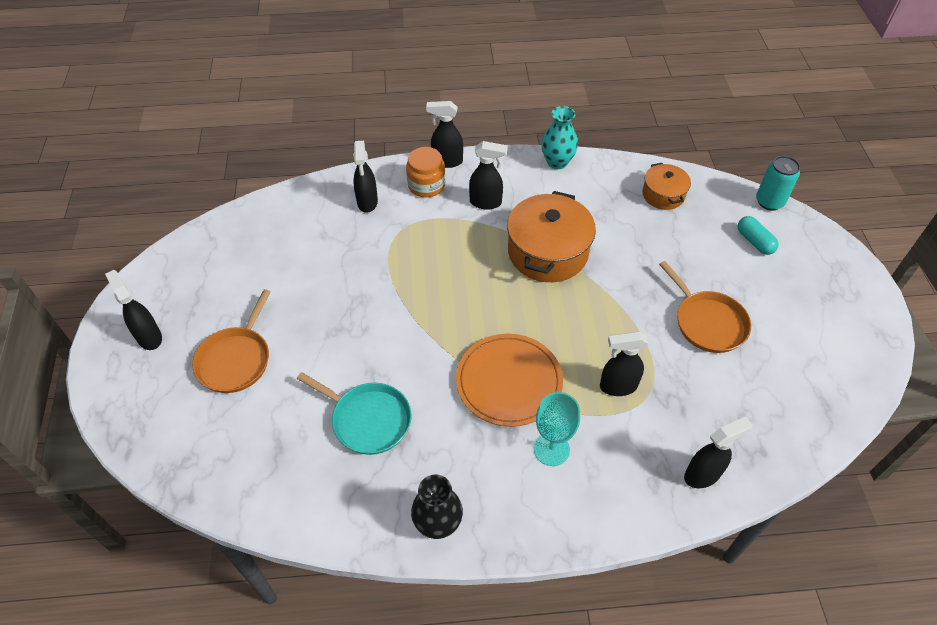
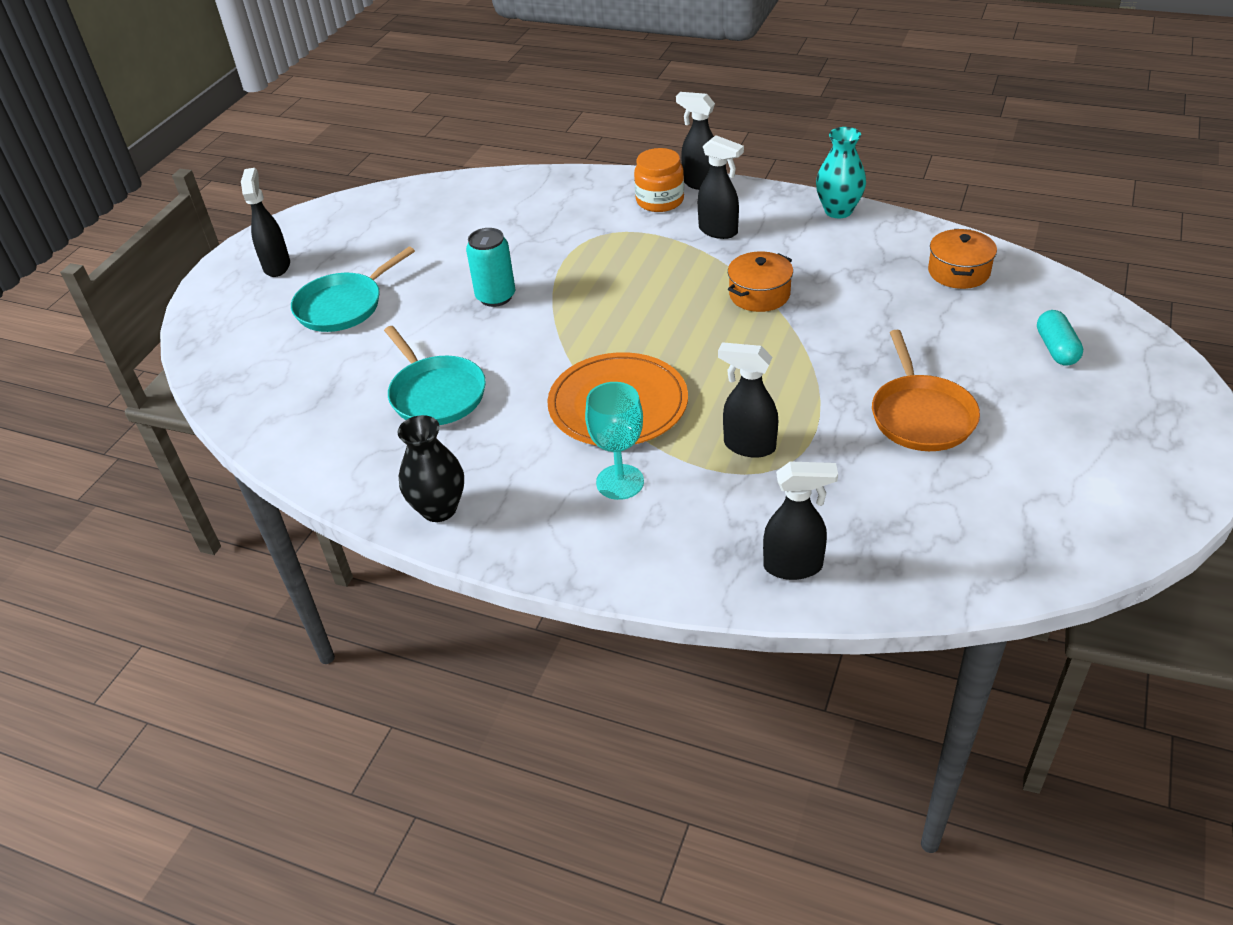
camera: 30 degrees right, 10 degrees down
orange pan [192,289,271,393] -> turquoise pan [291,247,415,332]
black spray bottle [353,141,378,213] -> none
orange pot [507,191,596,282] -> orange pot [728,252,793,312], size x0.56
turquoise can [756,156,800,211] -> turquoise can moved to [466,228,515,307]

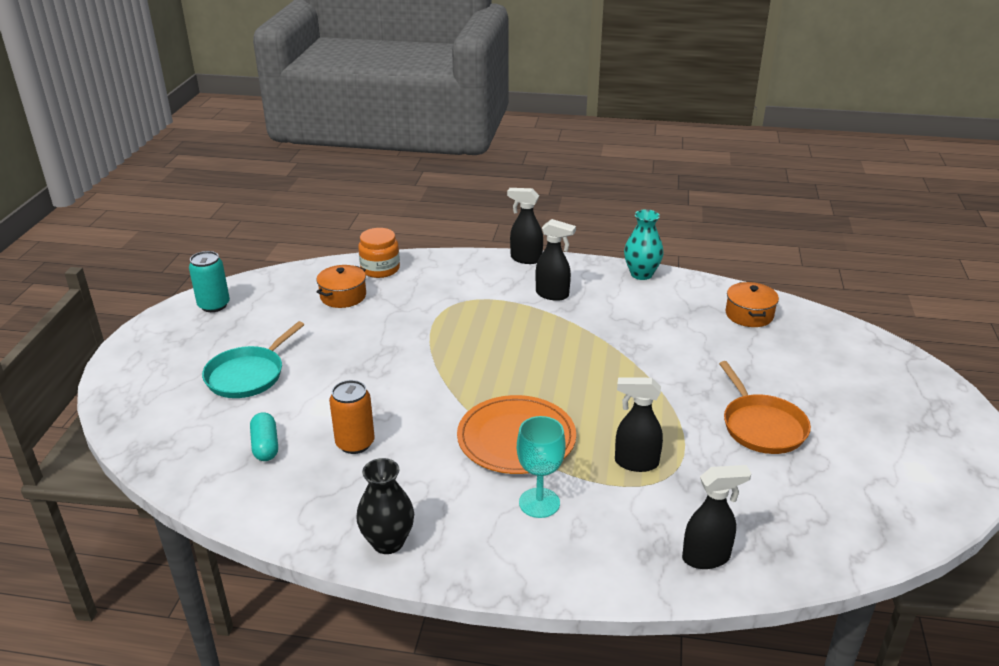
camera: 15 degrees left, 10 degrees down
black spray bottle [241,168,290,277] -> none
turquoise pan [384,326,486,425] -> orange can [329,380,375,454]
turquoise can [466,228,515,307] -> turquoise can moved to [189,251,230,312]
orange jar [634,148,684,212] -> orange jar moved to [358,228,400,278]
orange pot [728,252,793,312] -> orange pot moved to [316,265,366,308]
turquoise capsule [1037,310,1083,366] -> turquoise capsule moved to [250,412,278,461]

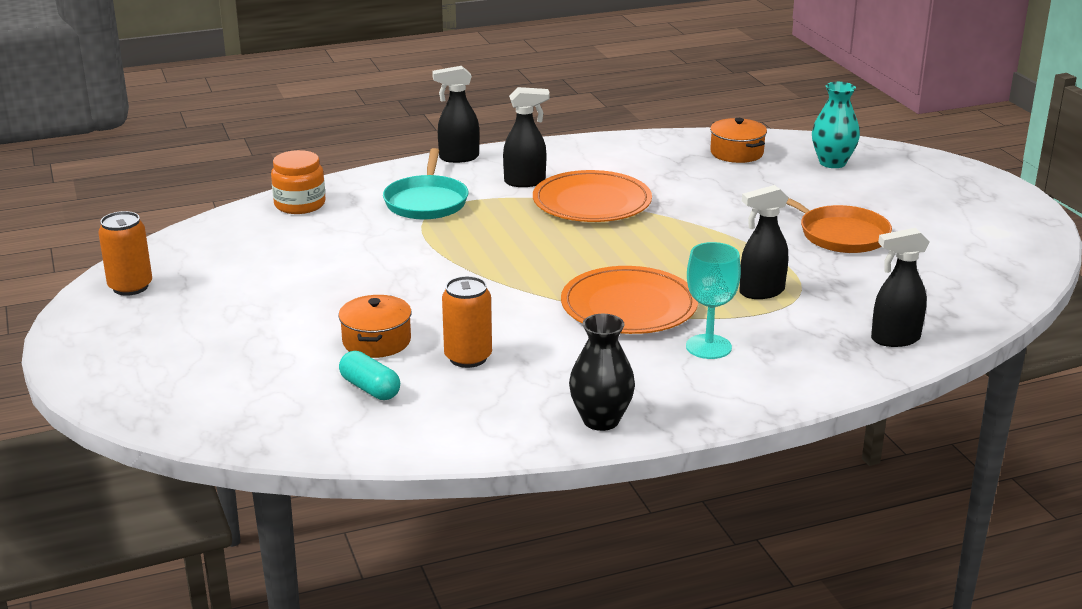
camera: 30 degrees left, 5 degrees down
turquoise can [189,251,230,312] -> orange can [98,211,152,296]
turquoise pan [202,321,304,398] -> turquoise pan moved to [383,148,468,220]
orange pot [316,265,366,308] -> orange pot moved to [338,295,412,358]
turquoise vase [624,209,664,280] -> turquoise vase moved to [812,82,860,168]
black spray bottle [682,465,751,569] -> black spray bottle turned 150 degrees counterclockwise [871,228,929,347]
none -> orange plate [533,170,652,222]

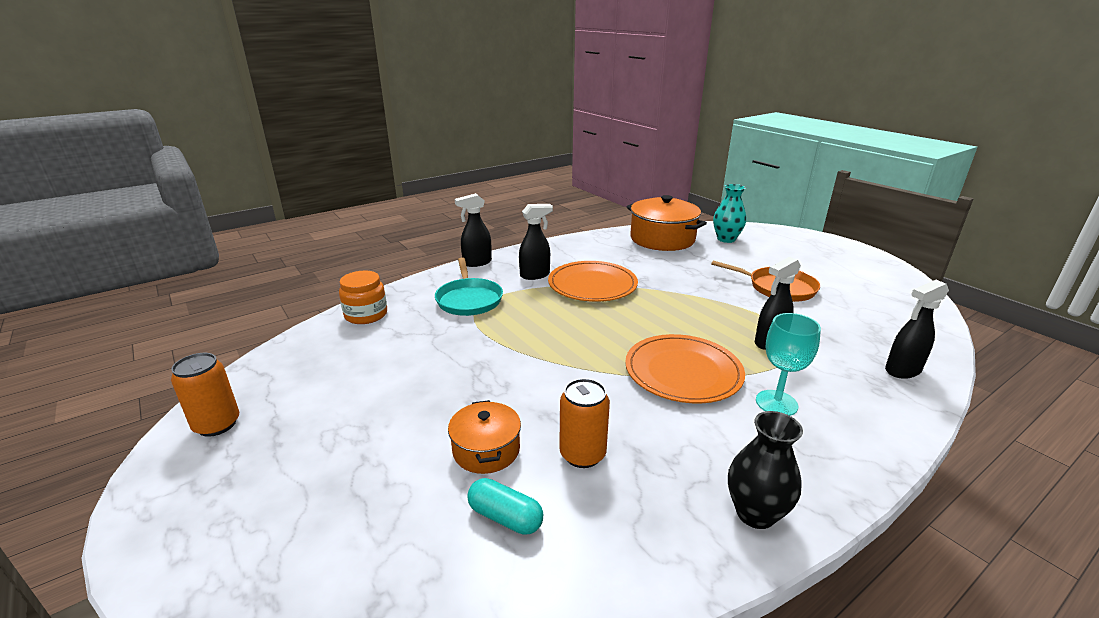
camera: 15 degrees left, 0 degrees up
orange pot [710,118,767,163] -> orange pot [626,195,707,251], size x1.79

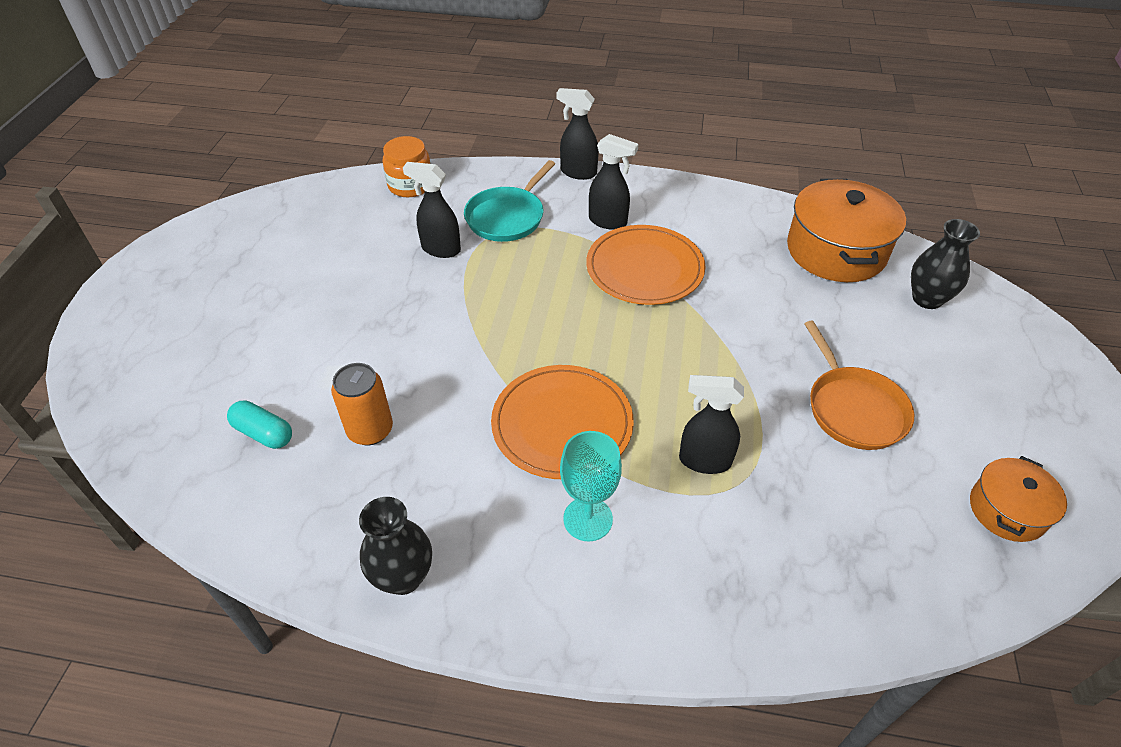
camera: 45 degrees right, 20 degrees up
orange can [171,353,239,437] -> none
orange pot [448,400,521,474] -> orange pot moved to [970,456,1067,542]
turquoise capsule [467,478,543,535] -> turquoise capsule turned 45 degrees counterclockwise [227,400,292,449]
turquoise vase [713,184,746,243] -> black vase [911,219,980,309]
black spray bottle [885,280,949,379] -> black spray bottle moved to [403,162,461,258]

